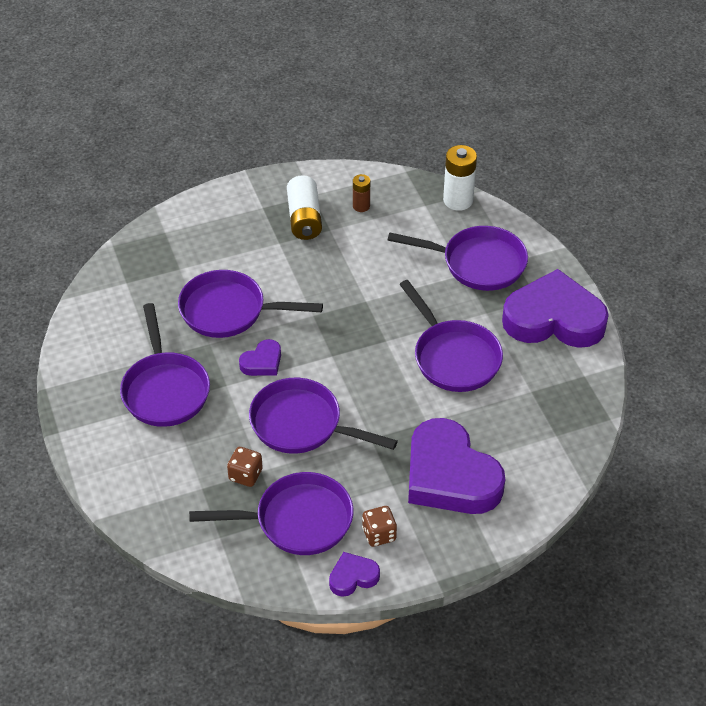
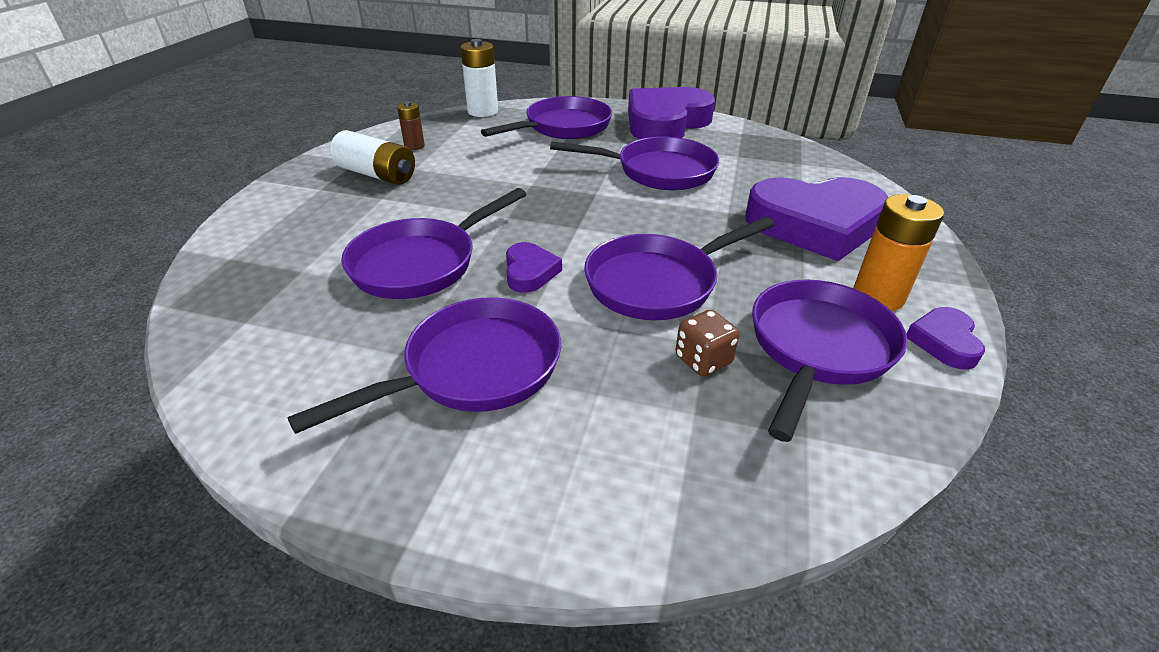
camera: 55 degrees left, 10 degrees down
purple pan [120,303,210,427] -> purple pan turned 60 degrees counterclockwise [287,297,561,434]
brown dice [362,506,397,547] -> orange battery [853,194,944,311]

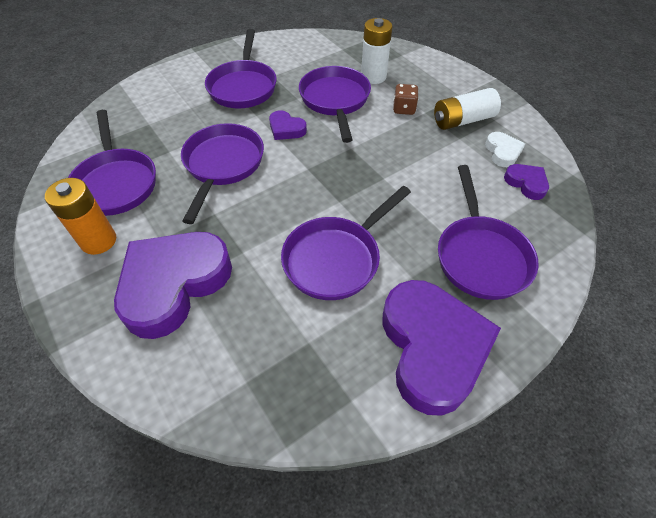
camera: 130 degrees right, 15 degrees up
brown battery [397,101,425,150] -> white heart [485,132,525,167]
white battery [461,39,498,117] -> white battery moved to [361,18,393,84]
brown dice [675,310,740,376] -> brown dice moved to [393,84,419,115]
purple heart [906,307,985,370] -> purple heart moved to [504,164,549,200]

